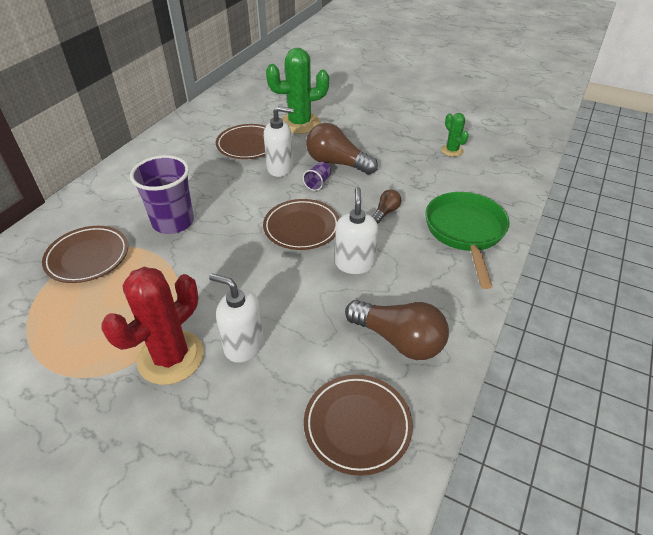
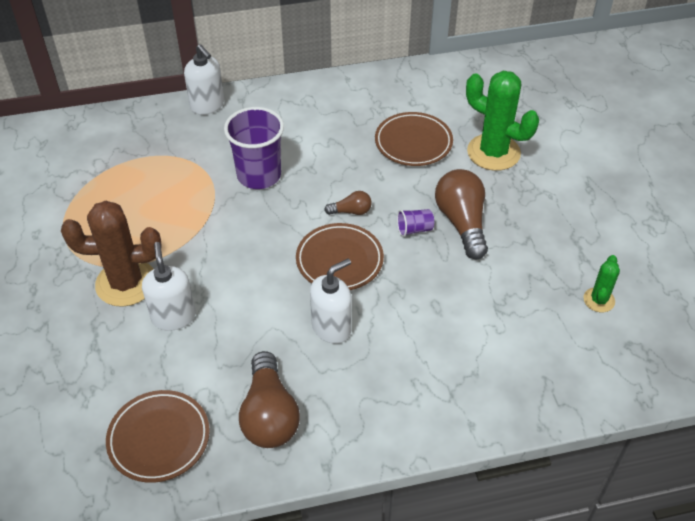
camera: 50 degrees right, 5 degrees up
brown plate [42,226,128,283] -> none
red cactus [101,267,204,385] -> brown cactus [61,201,162,307]
white soap dispenser [264,106,294,177] -> white soap dispenser moved to [184,44,224,115]
brown light bulb [372,189,401,223] -> brown light bulb moved to [324,191,372,215]
green pan [425,192,510,289] -> none

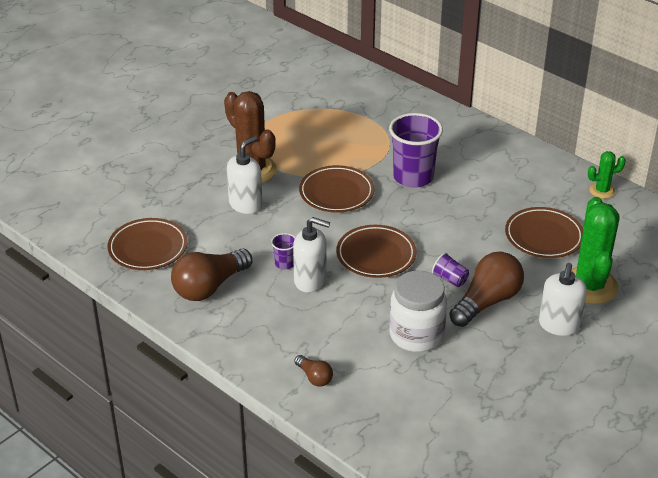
camera: 55 degrees right, 10 degrees down
white soap dispenser [184,44,224,115] -> white soap dispenser moved to [539,263,587,336]
brown light bulb [324,191,372,215] -> brown light bulb moved to [294,355,333,387]
green cactus [584,255,620,312] -> green cactus moved to [588,151,626,199]
none -> purple cup [271,233,296,270]
none -> brown plate [299,165,374,213]
none -> white jar [389,271,447,352]

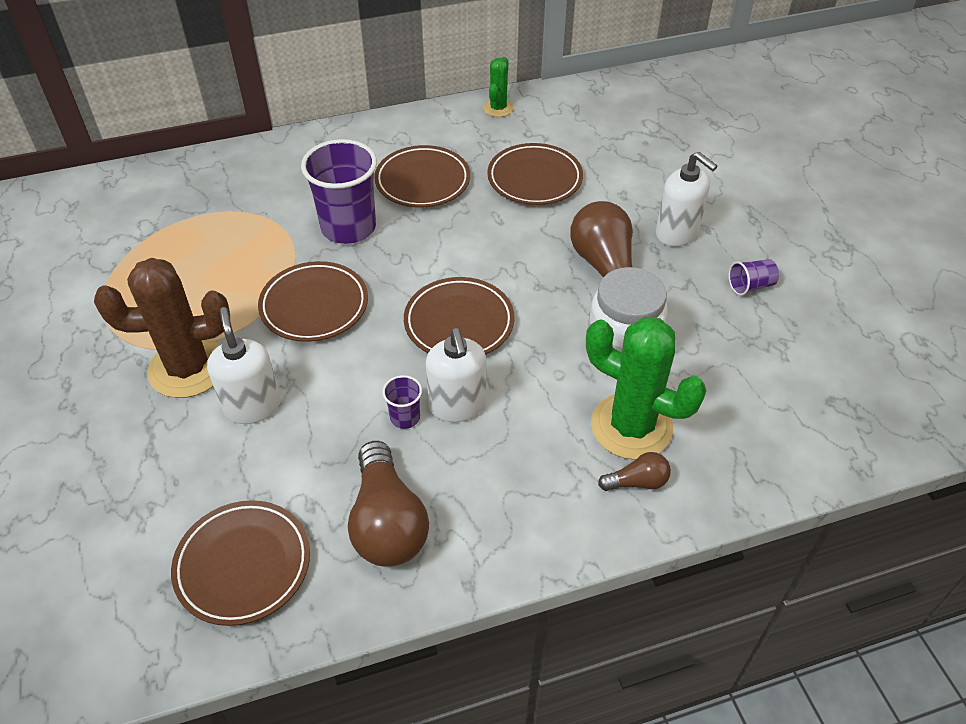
camera: 60 degrees left, 10 degrees up
white soap dispenser [293,217,330,293] -> white soap dispenser turned 120 degrees clockwise [426,328,486,422]
purple cup [432,253,469,287] -> purple cup moved to [728,259,779,296]
green cactus [571,197,619,304] -> green cactus moved to [586,317,706,460]
none -> brown plate [374,145,470,208]

